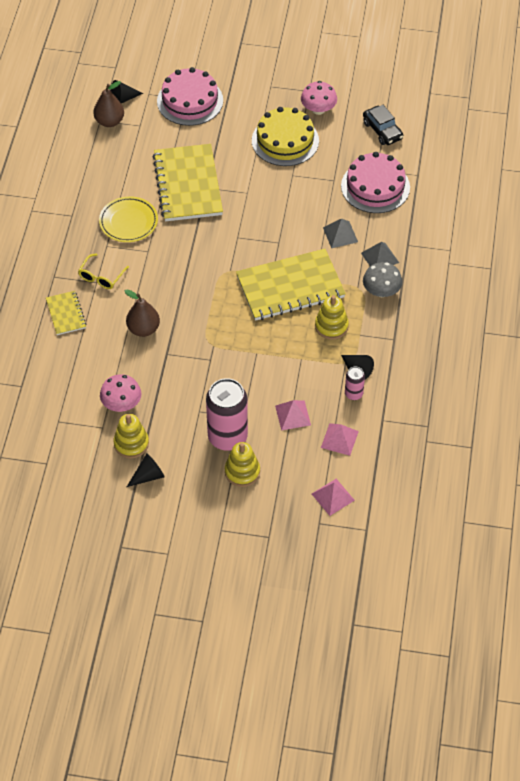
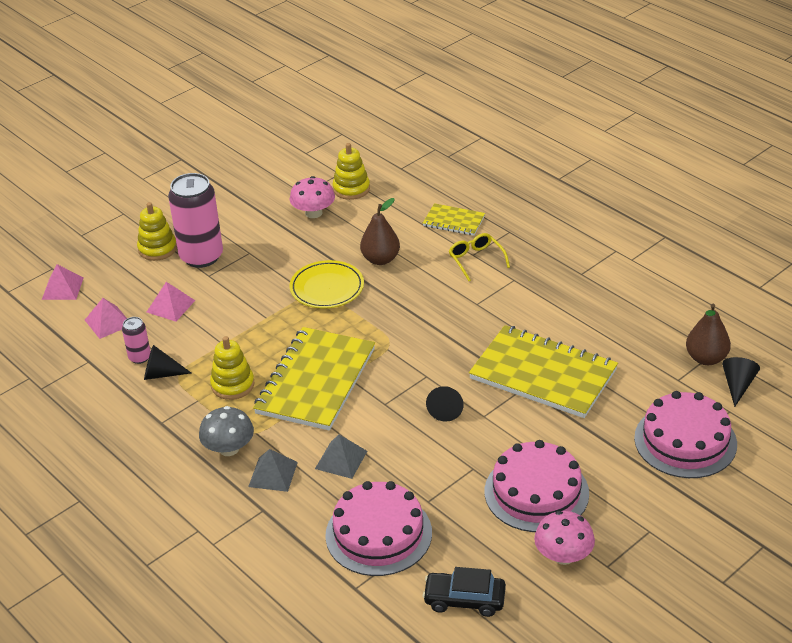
camera: 130 degrees right, 15 degrees down
yellow plate [99,196,158,242] -> yellow plate moved to [290,260,364,309]
yellow stacking toy [113,414,149,458] -> yellow stacking toy moved to [333,143,370,200]
black cone [127,453,165,487] -> black cone moved to [426,386,464,422]
yellow cake [252,107,319,166] -> pink cake [485,440,589,532]

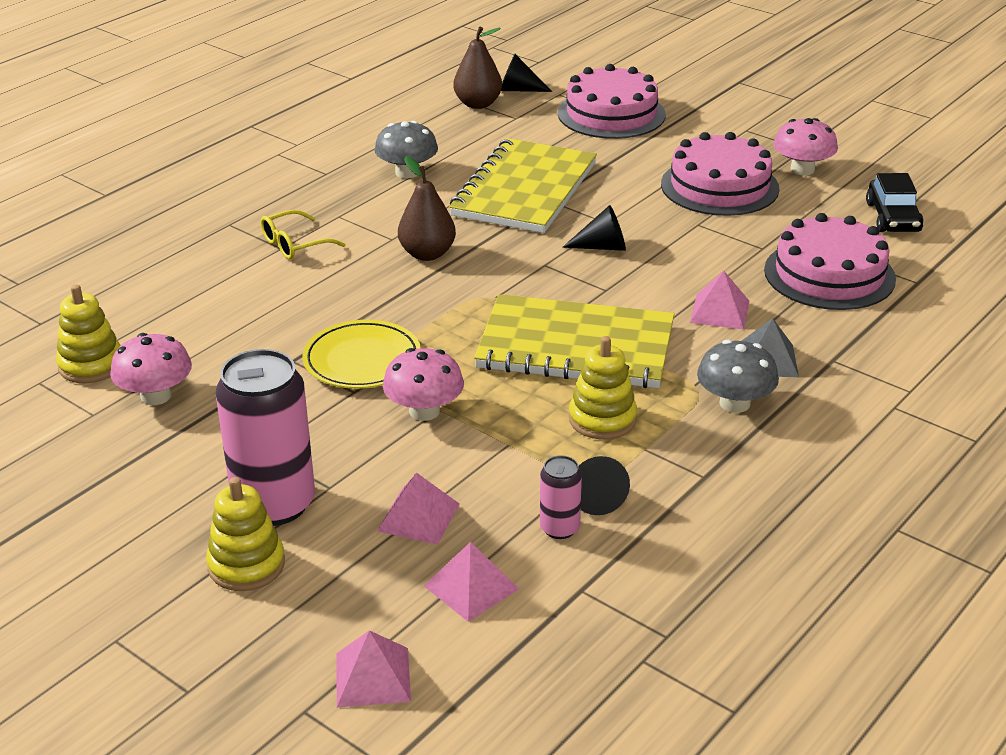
camera: 100 degrees left, 5 degrees down
grey pyramid [315,435,367,479] -> pink pyramid [690,271,749,330]
brown pear [360,198,400,265] -> brown pear moved to [398,156,456,261]
yellow notebook [423,203,485,236] -> none
none -> grey mushroom [374,121,438,179]
none -> pink mushroom [383,348,464,421]

